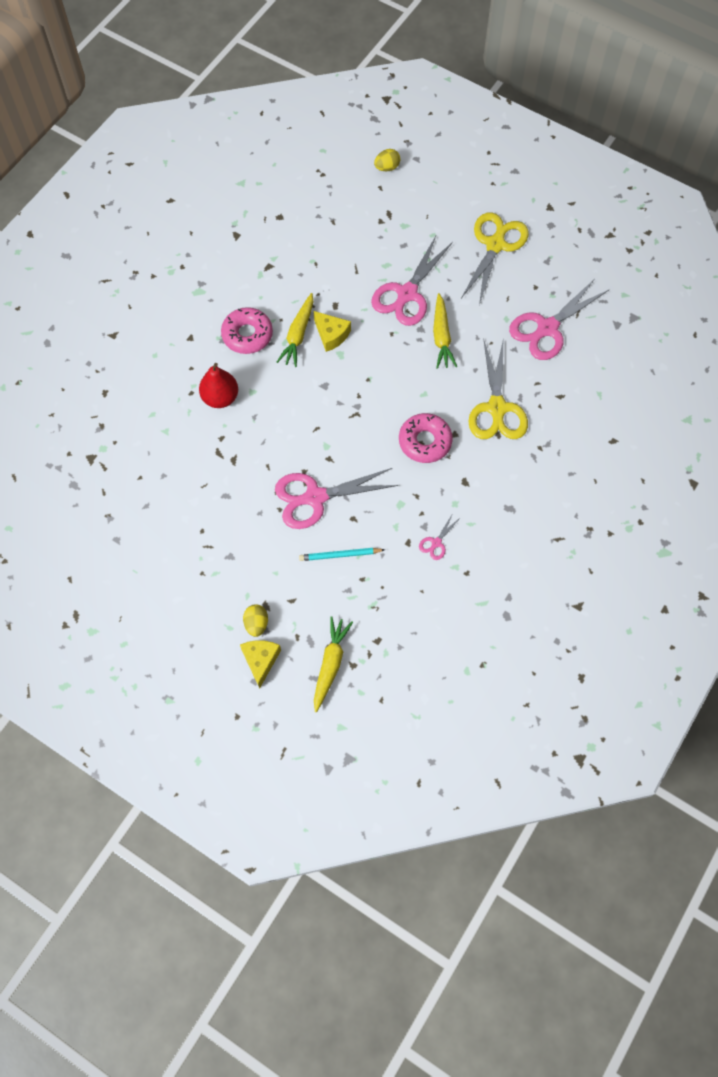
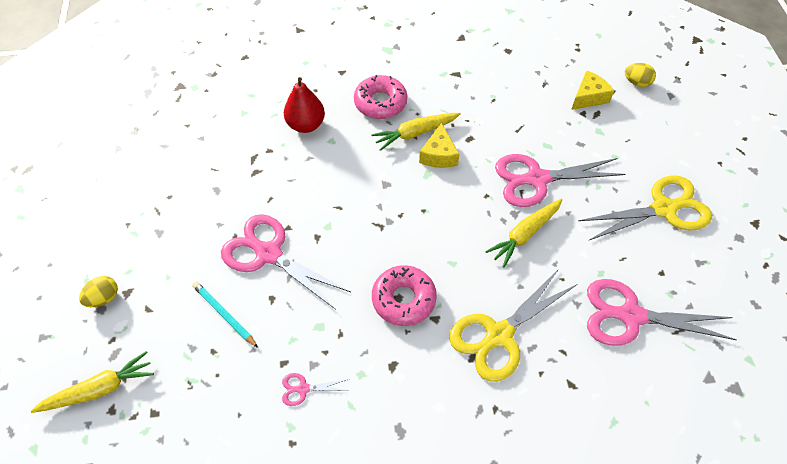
camera: 50 degrees right, 10 degrees down
yellow cheese [240,640,281,689] -> yellow cheese moved to [571,70,614,110]

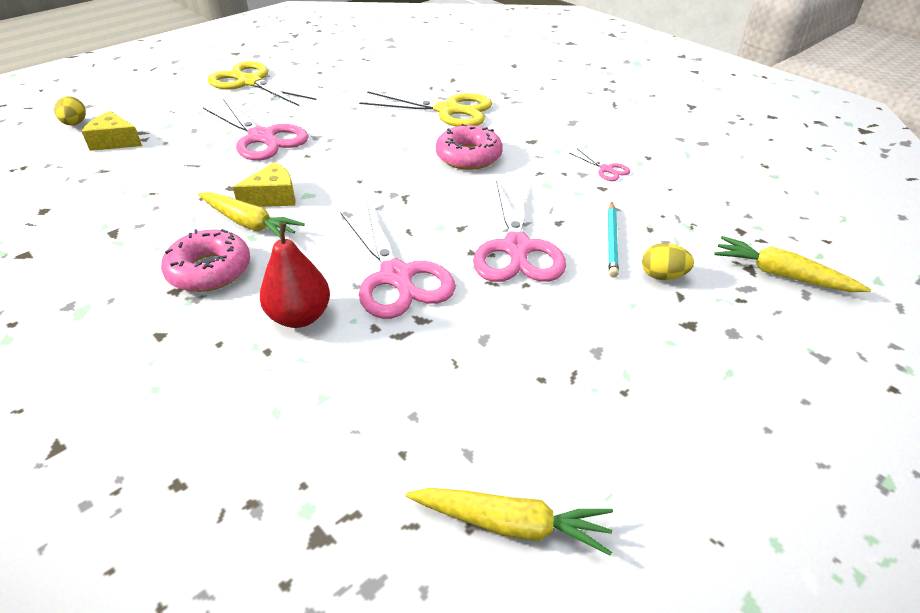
camera: 125 degrees left, 15 degrees down
yellow egg [79,276,118,307] -> yellow egg moved to [642,243,694,280]
yellow carrot [485,199,562,267] -> yellow carrot moved to [406,488,613,556]
pink scissors [587,279,737,346] -> pink scissors moved to [340,203,455,319]

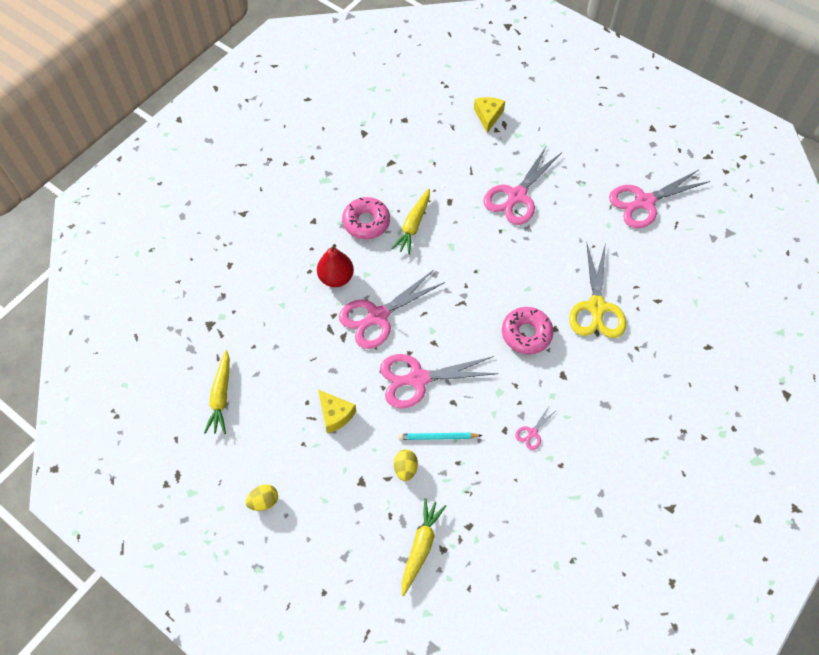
camera: 80 degrees right, 20 degrees up
yellow egg [54,96,86,125] -> yellow egg moved to [246,485,278,511]
yellow scissors [207,61,316,106] -> none
yellow cheese [233,162,296,207] -> yellow cheese moved to [318,390,356,433]
none -> pink scissors [609,170,710,228]

